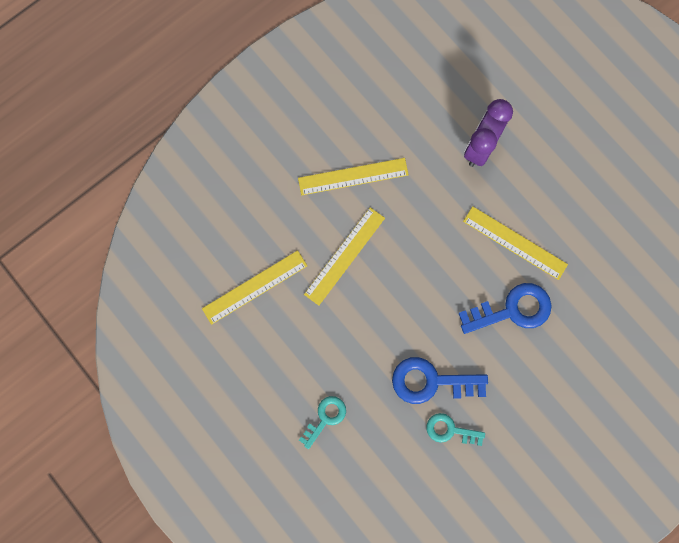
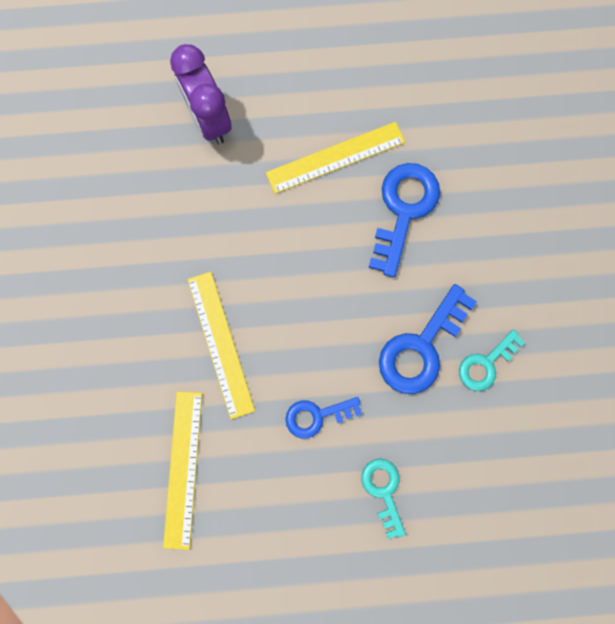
camera: 55 degrees left, 0 degrees up
yellow ruler [298,158,409,195] -> none
none -> blue key [286,397,362,438]

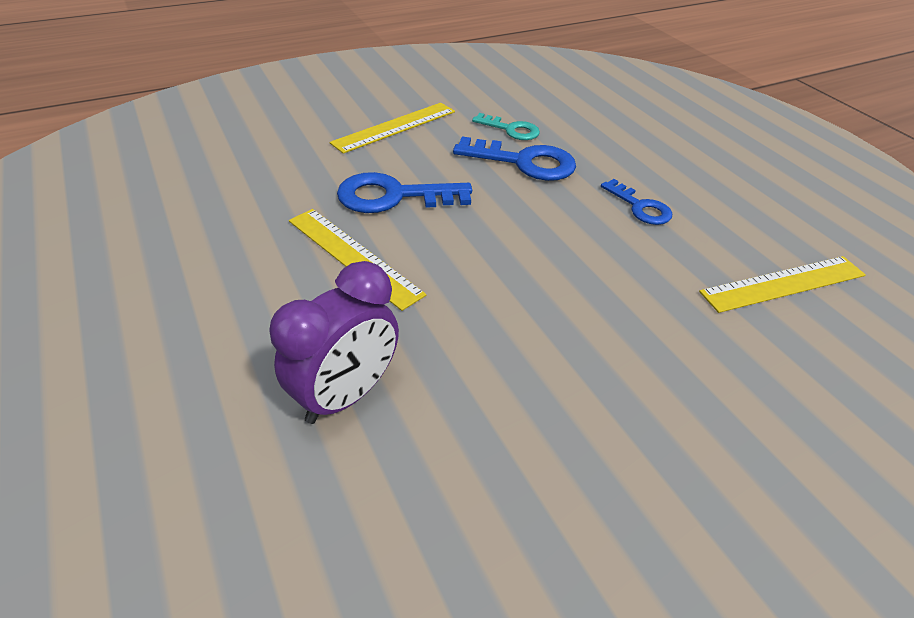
camera: 115 degrees left, 35 degrees down
yellow ruler [187,272,255,419] -> yellow ruler moved to [330,103,455,154]
turquoise key [361,459,406,539] -> none

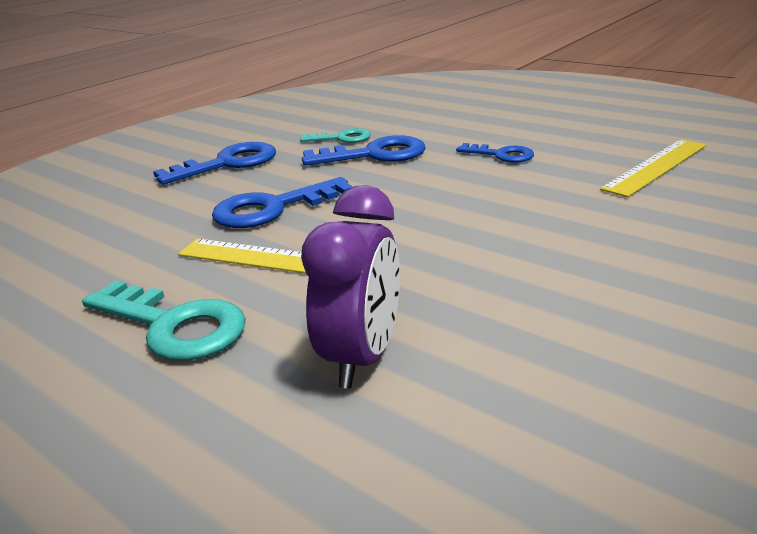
camera: 20 degrees left, 15 degrees down
yellow ruler [330,103,455,154] -> blue key [153,142,276,185]
none -> turquoise key [82,280,246,361]

